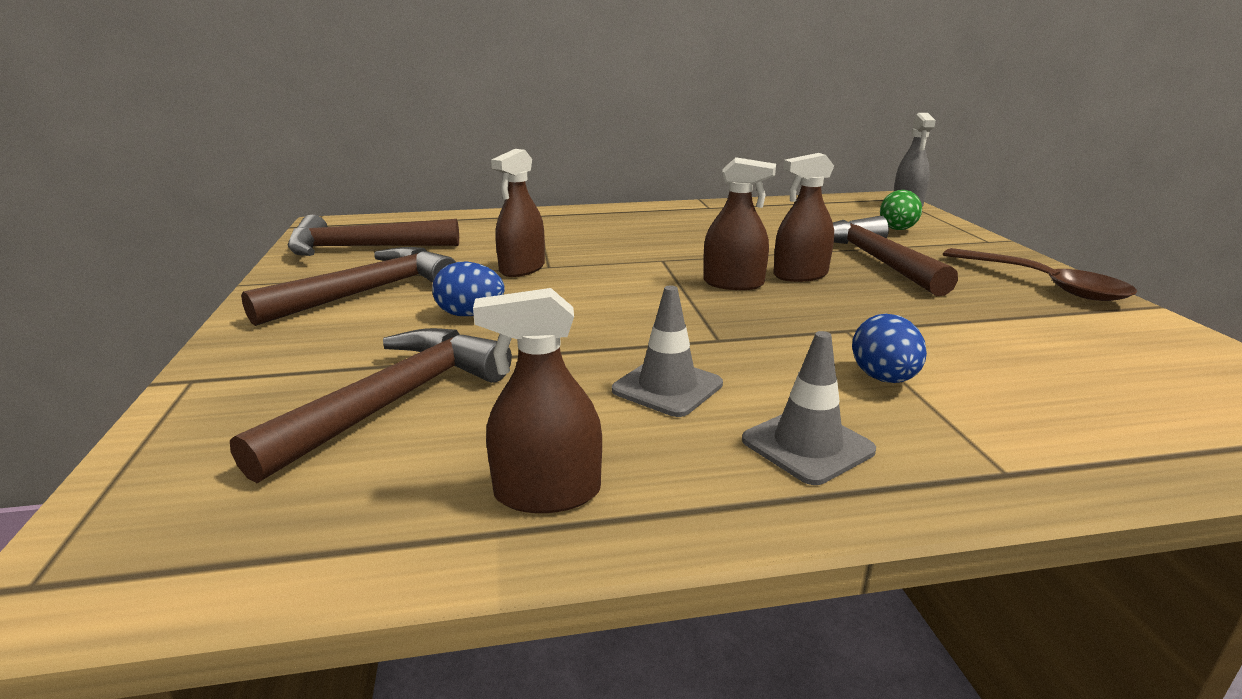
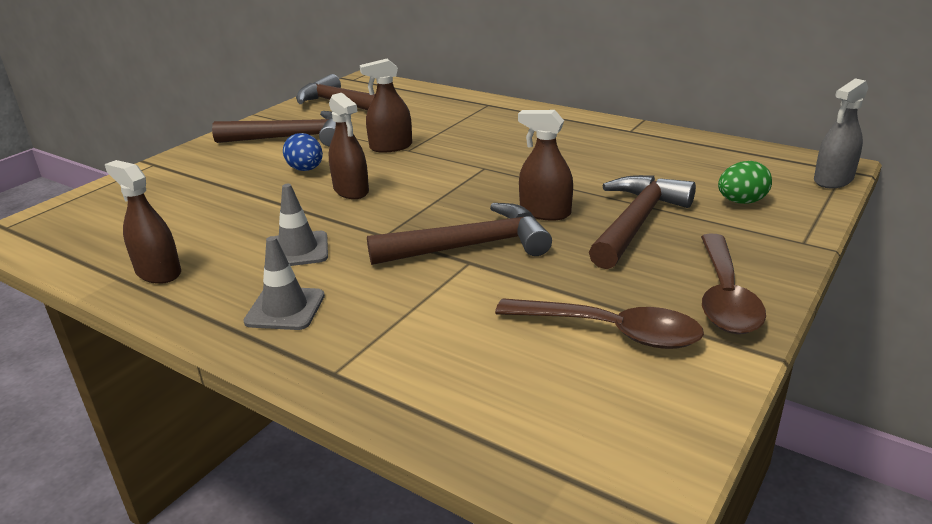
camera: 45 degrees right, 5 degrees up
brown hammer [230,328,512,483] -> brown hammer moved to [367,203,552,265]
brown spray bottle [703,157,776,290] -> brown spray bottle moved to [328,93,369,199]
blue egg [852,314,927,383] -> none
none -> brown spoon [495,298,704,349]

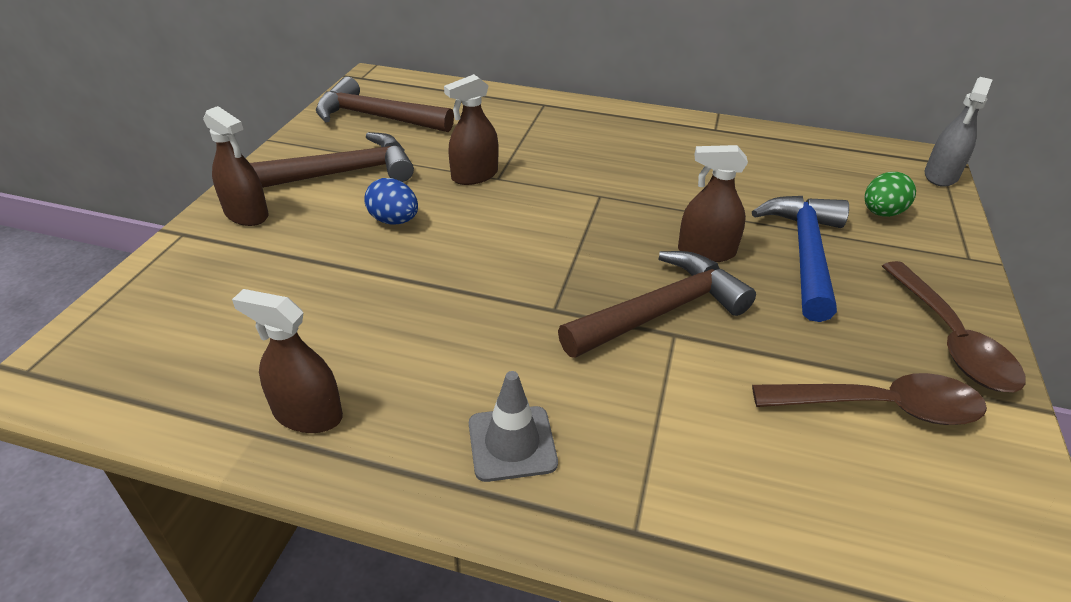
camera: 20 degrees left, 10 degrees up
grey traffic cone [275,184,328,266] -> none
brown spray bottle [328,93,369,199] -> brown spray bottle moved to [203,106,269,226]
brown hammer [589,175,696,269] -> blue hammer [752,196,849,322]

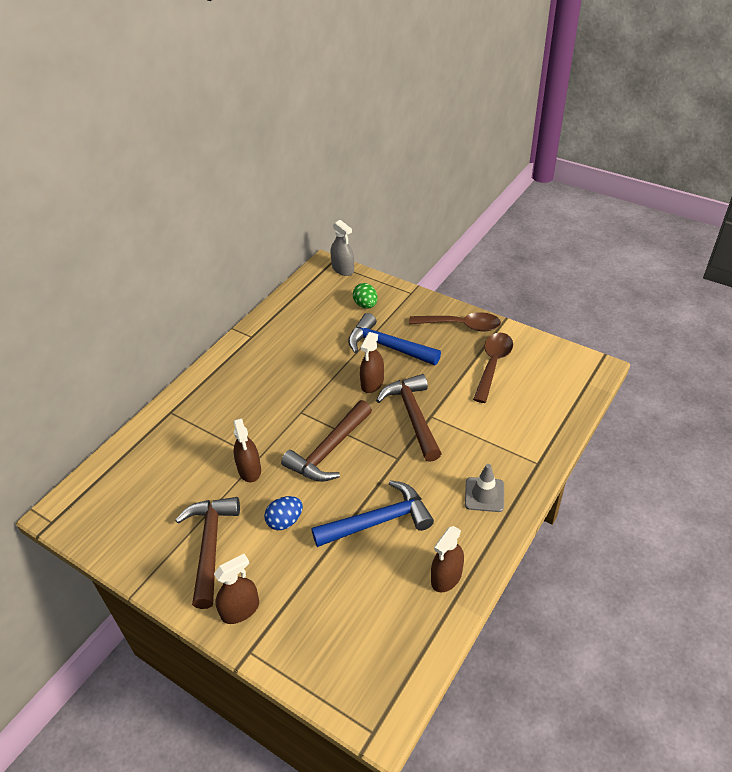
camera: 70 degrees left, 5 degrees up
brown hammer [316,77,454,132] -> brown hammer moved to [281,400,372,482]
none -> blue hammer [311,480,434,547]

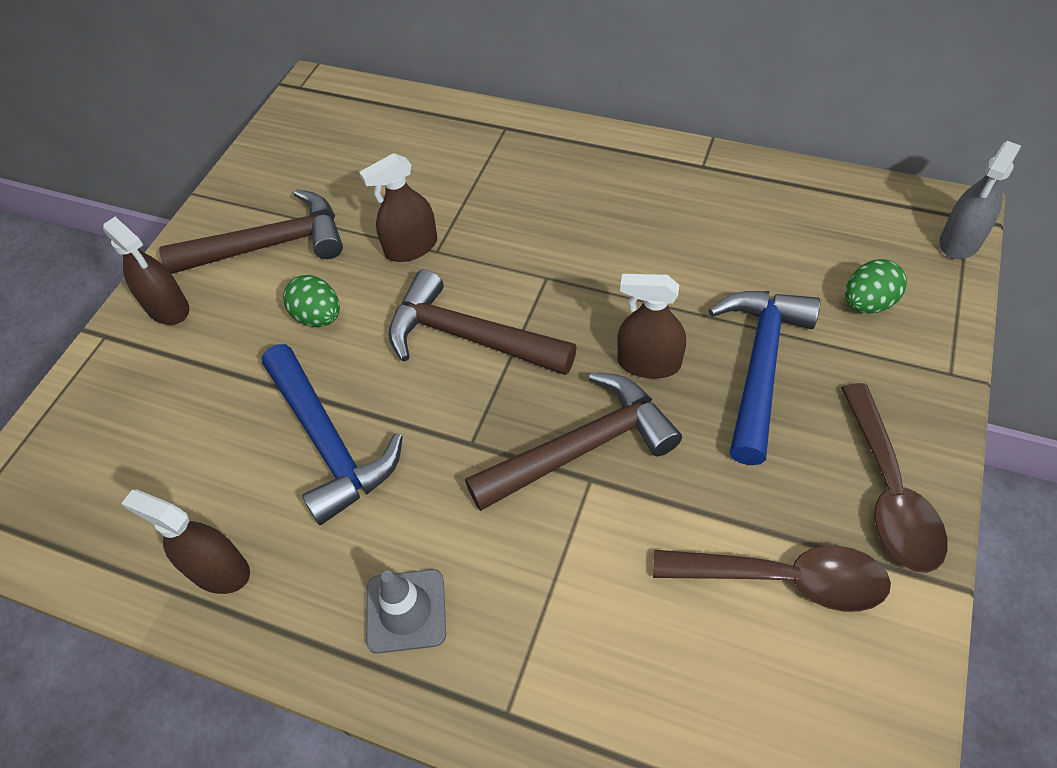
camera: 80 degrees right, 10 degrees up
blue egg [264,496,303,530] -> green egg [283,275,340,327]

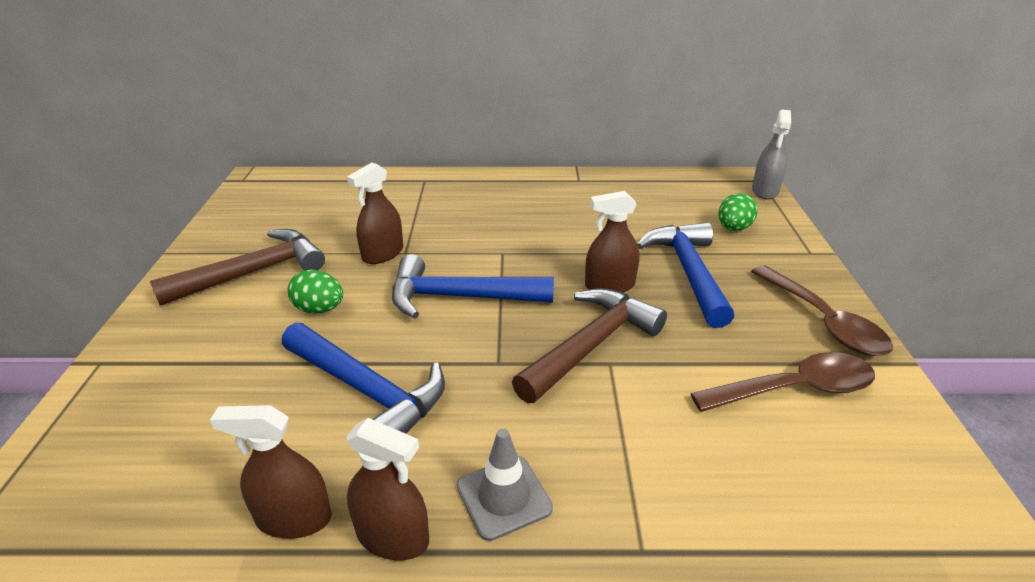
camera: 25 degrees left, 20 degrees down
brown spray bottle [103,217,189,325] -> brown spray bottle moved to [346,418,429,560]
brown hammer [388,270,577,375] -> blue hammer [392,254,554,319]

